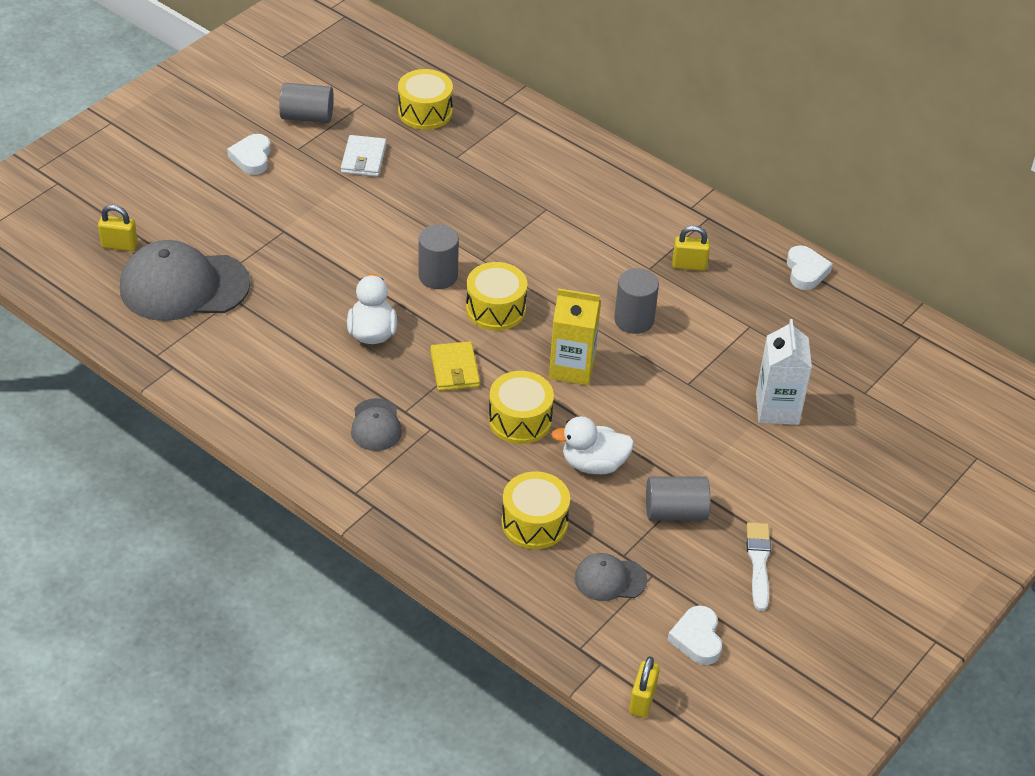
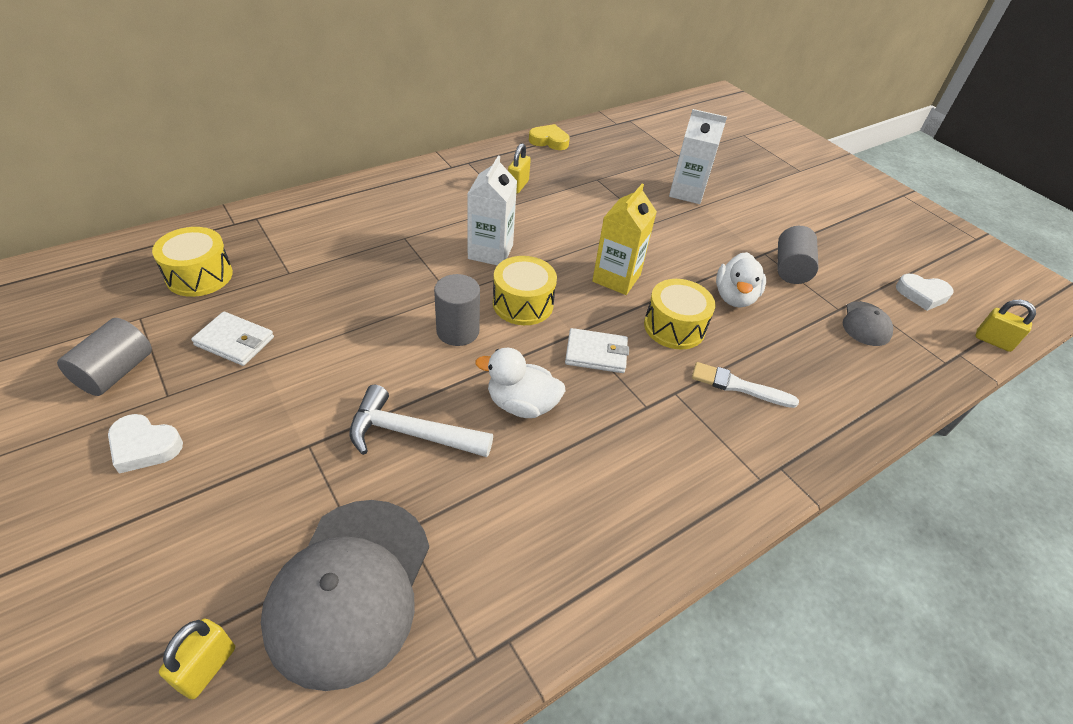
camera: 75 degrees left, 0 degrees up
grey cap [351,398,402,451] -> none
yellow wallet [430,341,480,391] -> white wallet [565,328,629,373]
yellow drum [502,472,570,549] -> none
grey cylinder [614,268,659,334] -> none
white brush [747,522,771,611] -> white brush moved to [692,362,799,408]
white heart [787,245,833,290] -> yellow heart [529,124,570,150]
none -> white hammer [350,385,493,457]
none -> white carton [467,156,517,265]

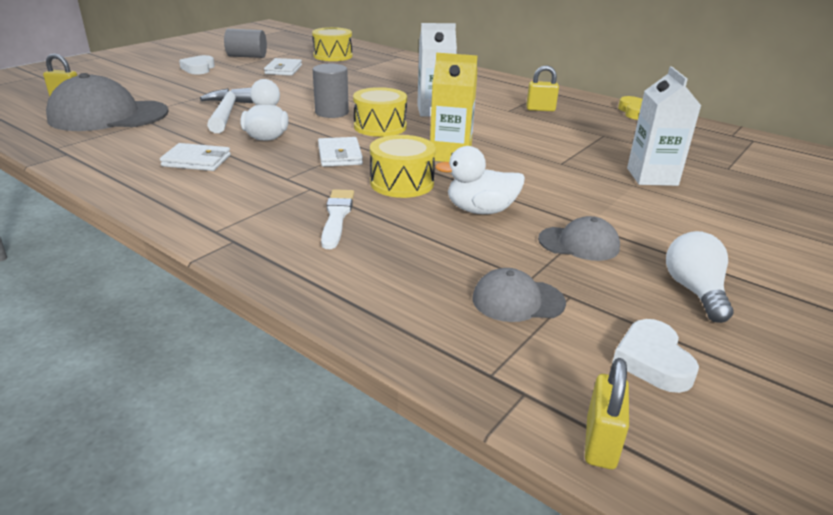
camera: 75 degrees right, 15 degrees down
grey cylinder [777,226,819,284] -> grey cap [538,216,620,261]
none -> white wallet [160,143,231,171]
none -> white light bulb [666,231,734,323]

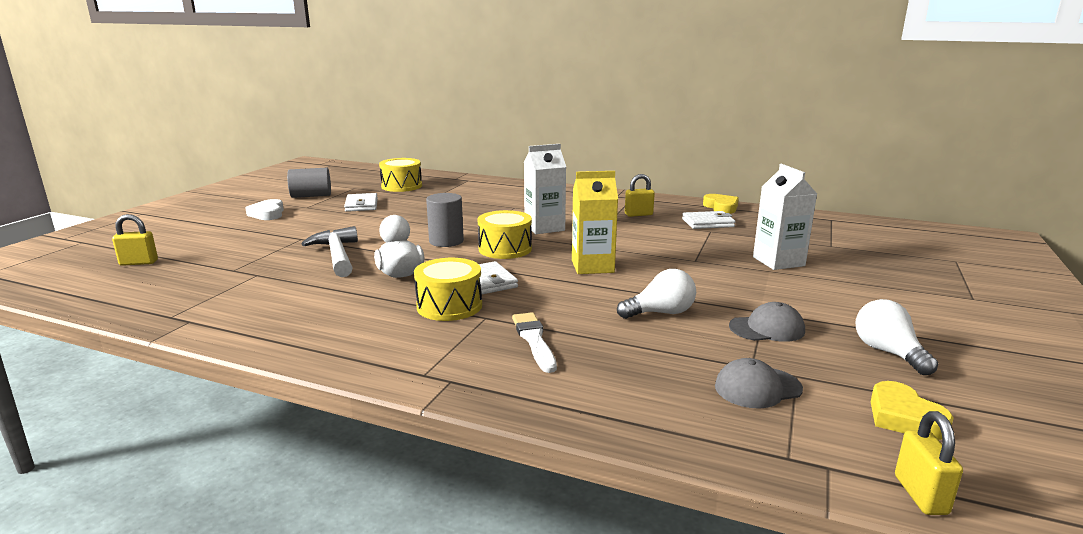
camera: 15 degrees left, 10 degrees down
grey cap [46,73,169,131] -> none
white wallet [160,143,231,171] -> white wallet moved to [682,211,735,229]
yellow drum [370,135,436,198] -> yellow drum moved to [414,258,482,321]
white duck [435,146,525,214] -> white light bulb [617,269,696,319]
white heart [612,319,699,393] -> yellow heart [871,381,954,440]

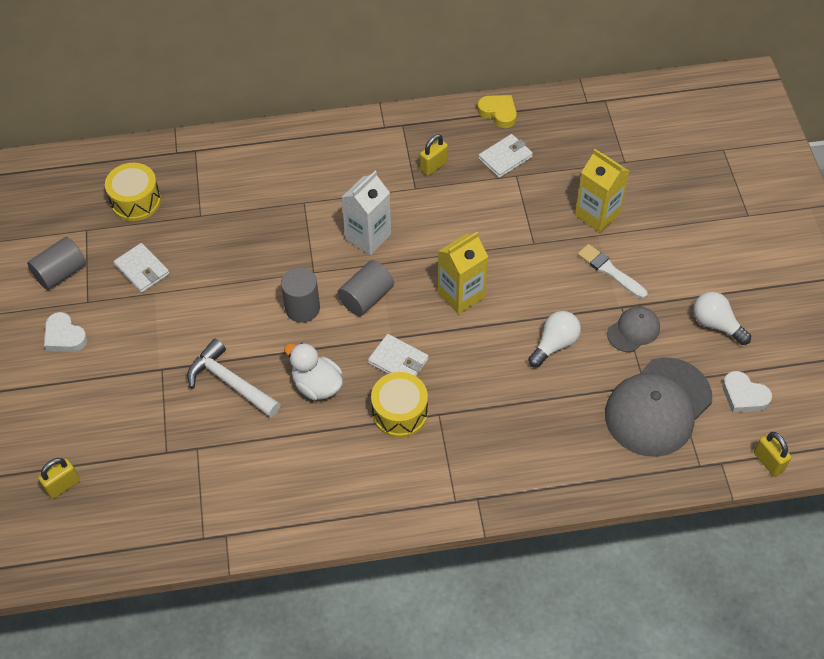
camera: 30 degrees left, 35 degrees up
yellow drum [478,210,532,259] -> grey cylinder [338,260,394,316]
white brush [512,312,557,373] -> white brush moved to [578,244,647,299]
grey cap [715,358,803,409] -> grey cap [605,357,712,457], size x2.02
white carton [753,164,817,270] -> yellow carton [575,149,629,232]
yellow heart [871,381,954,440] -> white heart [722,371,772,413]

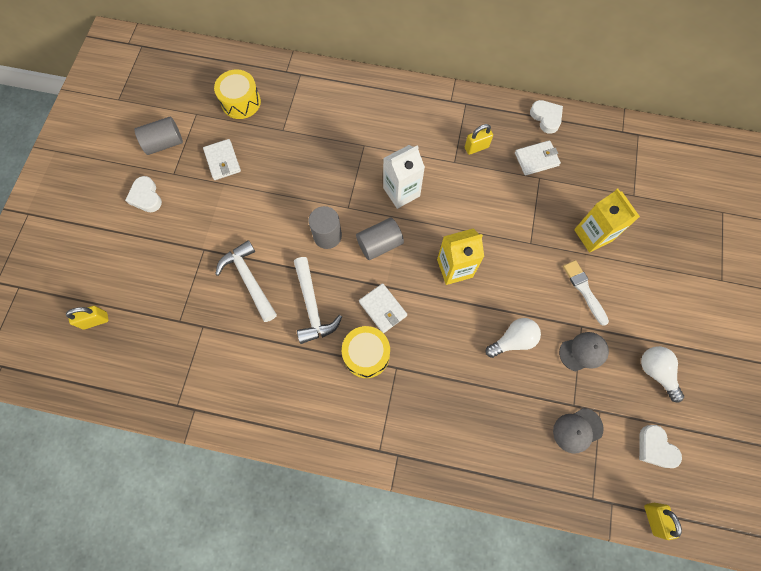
camera: 20 degrees right, 15 degrees up
white duck [284,342,343,401] -> white hammer [294,257,342,344]
yellow heart [477,95,517,128] -> white heart [530,100,563,134]
grey cap [605,357,712,457] -> grey cap [553,408,604,454], size x0.50

